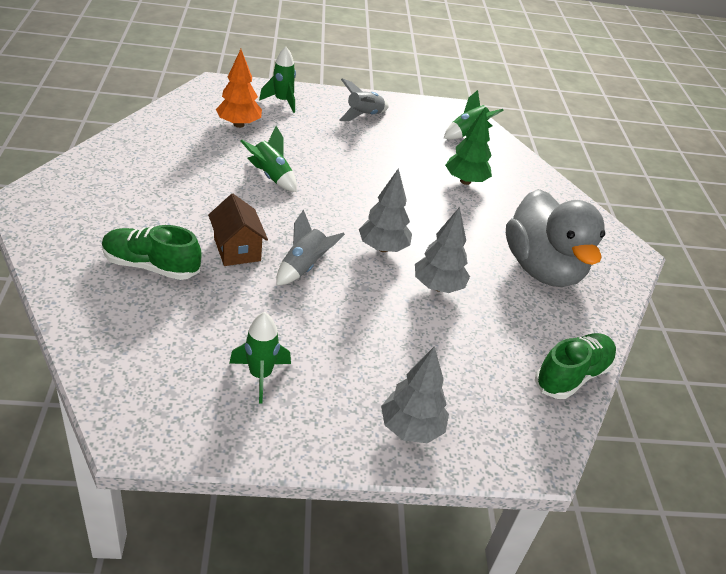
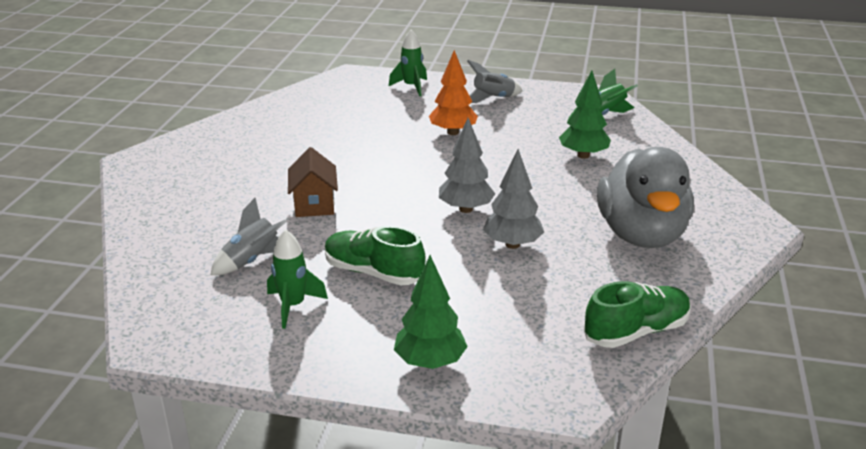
camera: 20 degrees right, 10 degrees down
green shoe [102,225,201,280] -> green shoe moved to [325,226,426,285]
orange tree [216,49,262,128] -> orange tree moved to [429,50,478,135]
green rocket [240,126,297,192] -> none
grey rocket [276,209,345,286] -> grey rocket moved to [211,198,287,275]
grey tree [381,346,449,443] -> green tree [394,255,468,369]

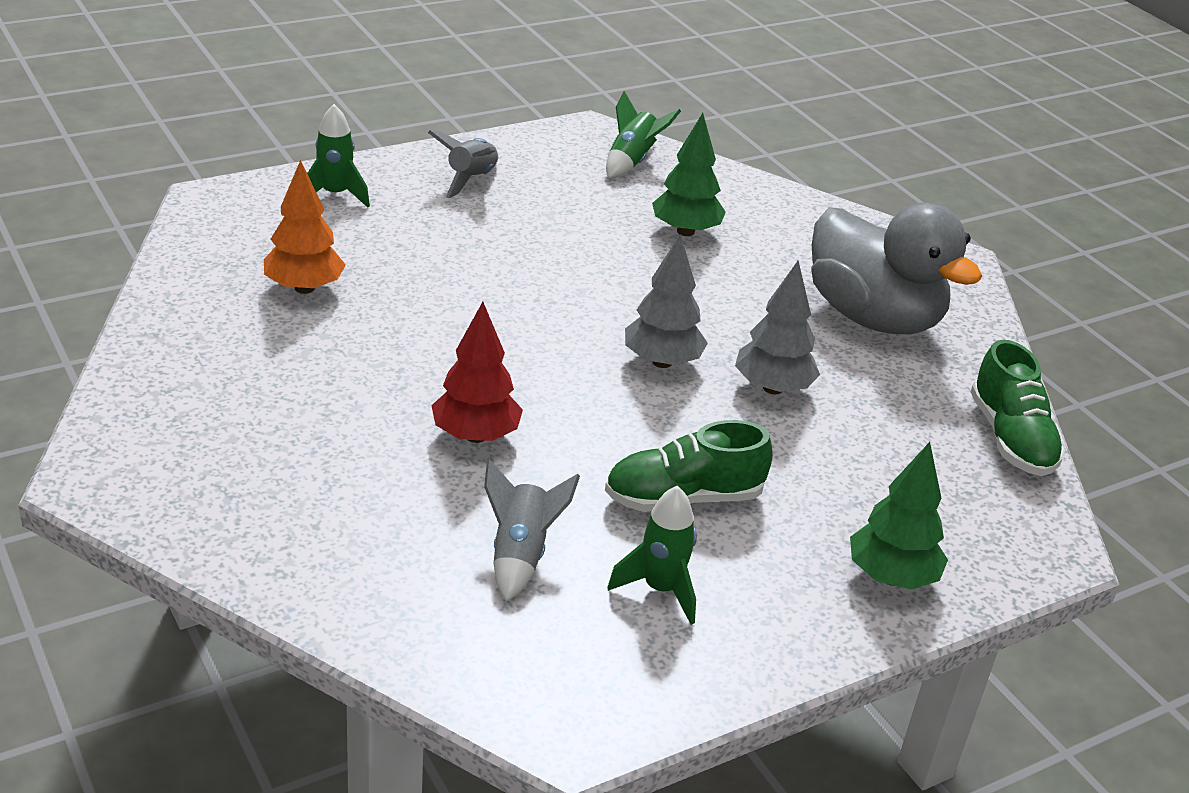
camera: 45 degrees left, 5 degrees up
brown house [288,147,338,217] -> red tree [431,302,523,443]
orange tree [429,50,478,135] -> orange tree moved to [264,160,346,294]
green shoe [584,281,691,348] -> green shoe turned 150 degrees clockwise [971,340,1065,476]

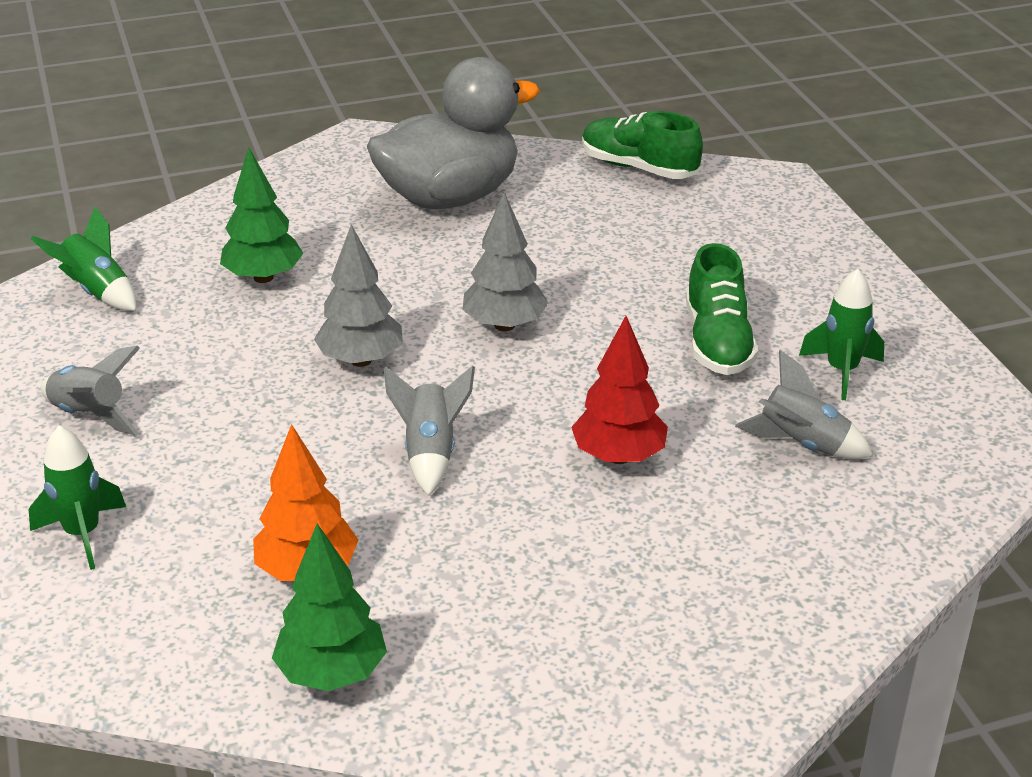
camera: 75 degrees left, 0 degrees up
grey tree [735,261,820,394] -> grey tree moved to [314,224,403,367]
green tree [850,442,948,589] -> green tree moved to [272,524,387,691]
green shoe [971,340,1065,476] -> green shoe turned 150 degrees counterclockwise [582,111,703,179]
none -> grey rocket [384,365,475,496]

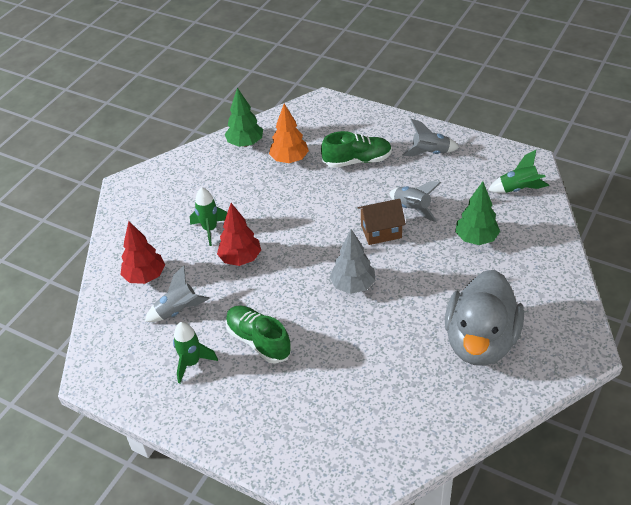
camera: 140 degrees right, 10 degrees up
green rocket [29,426,126,570] -> green rocket moved to [190,187,227,246]
grey tree [314,224,403,367] -> brown house [358,199,406,245]
grey rocket [384,365,475,496] -> grey rocket moved to [389,181,441,222]
green shoe [582,111,703,179] -> green shoe moved to [321,131,392,168]
none -> red tree [121,221,165,284]

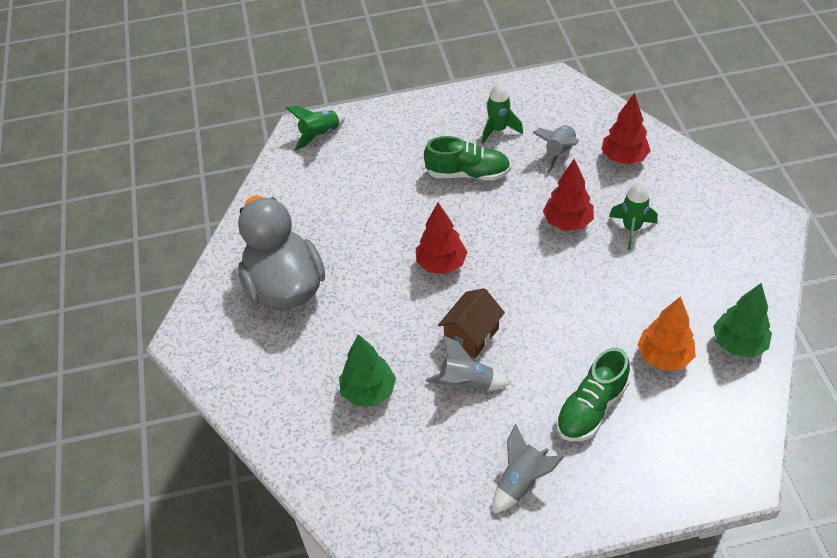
camera: 140 degrees right, 5 degrees up
grey tree [329,229,376,294] -> red tree [416,203,467,274]
green rocket [488,150,549,193] -> green rocket moved to [286,106,346,151]

